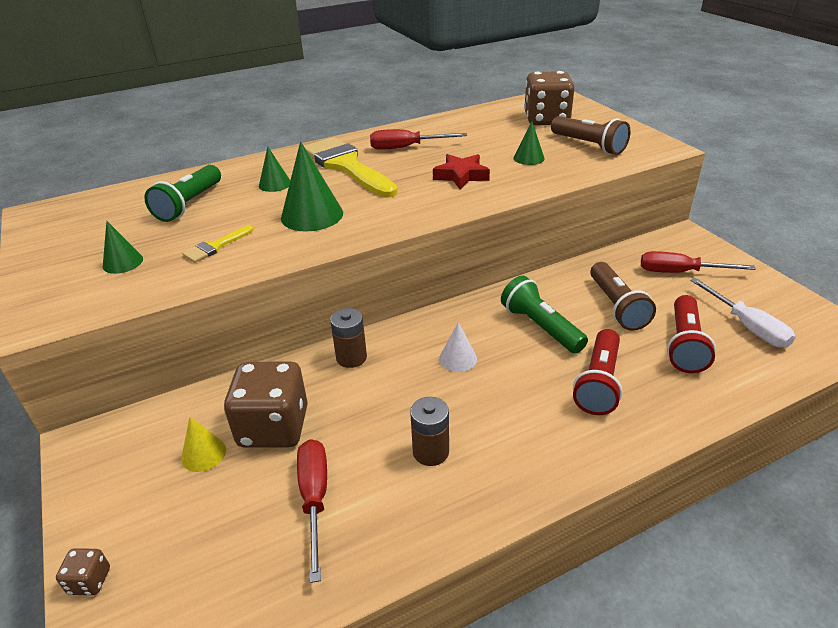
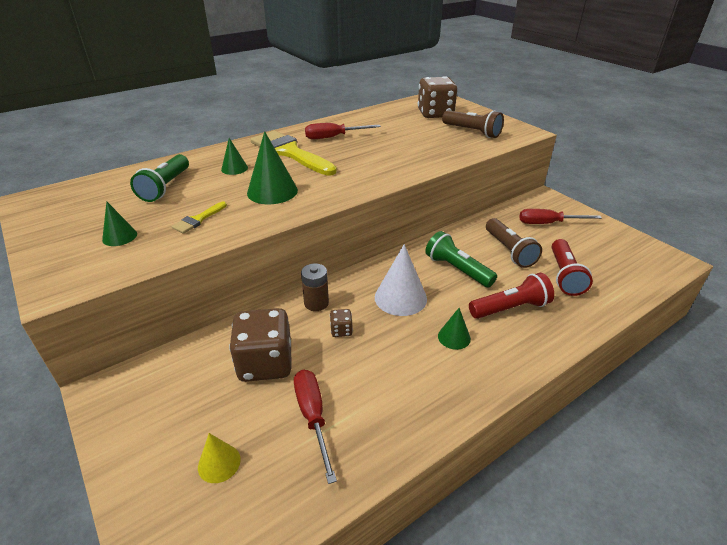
camera: 10 degrees left, 0 degrees up
brown dice [56,548,110,595] -> brown dice moved to [330,309,353,337]
yellow cone [181,417,226,472] -> yellow cone moved to [198,433,241,483]
brown battery [410,397,449,466] -> none
red star [433,154,490,189] -> none
white cone [439,322,477,372] -> white cone [375,244,427,316], size x1.77
green cone [514,121,545,165] -> green cone moved to [438,308,471,350]
red flashlight [573,329,623,415] -> red flashlight turned 120 degrees counterclockwise [469,273,554,319]
white screwdriver [690,278,795,348] -> none

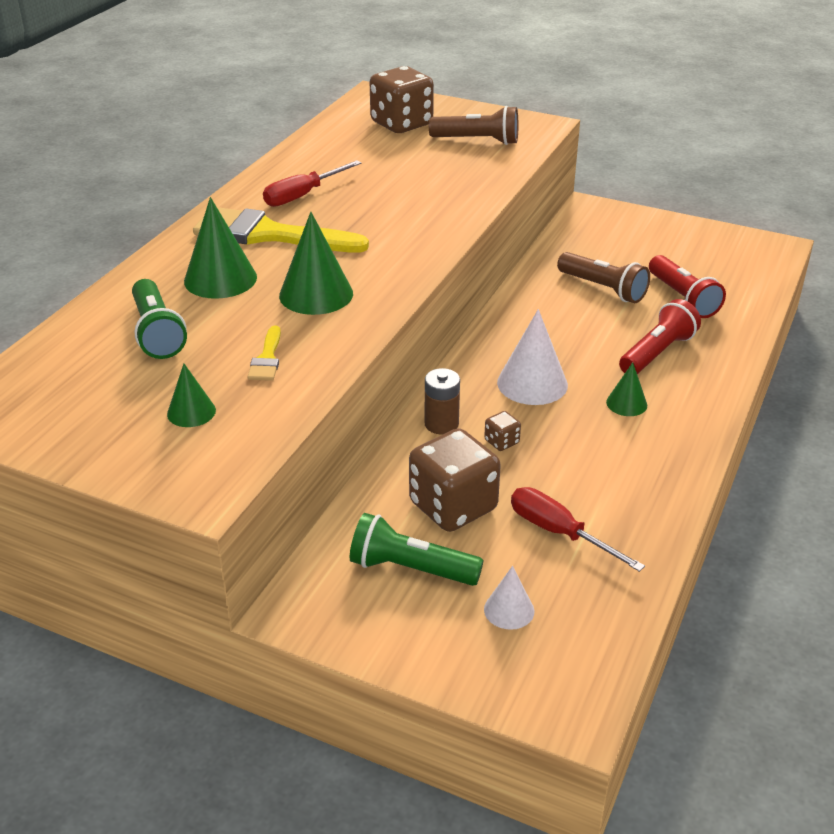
camera: 30 degrees left, 0 degrees up
yellow cone [198,433,241,483] -> white cone [484,566,534,630]
green cone [221,138,248,175] -> green cone [184,197,257,299], size x1.77
green flashlight [425,231,497,288] -> green flashlight moved to [350,513,484,586]
red screwdriver [519,209,602,224] -> none

